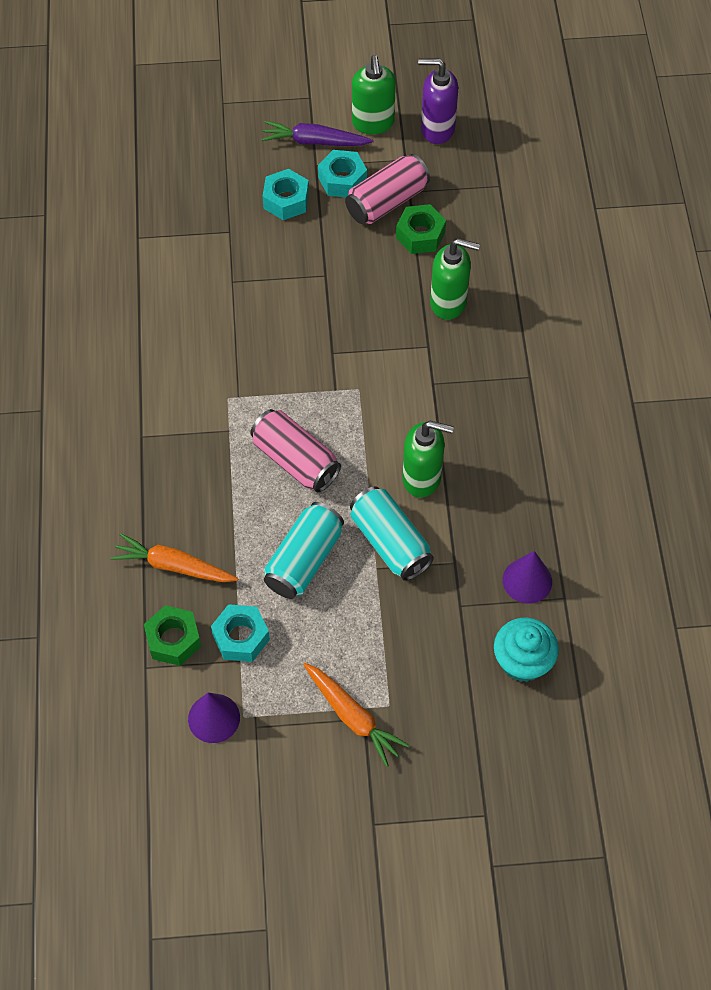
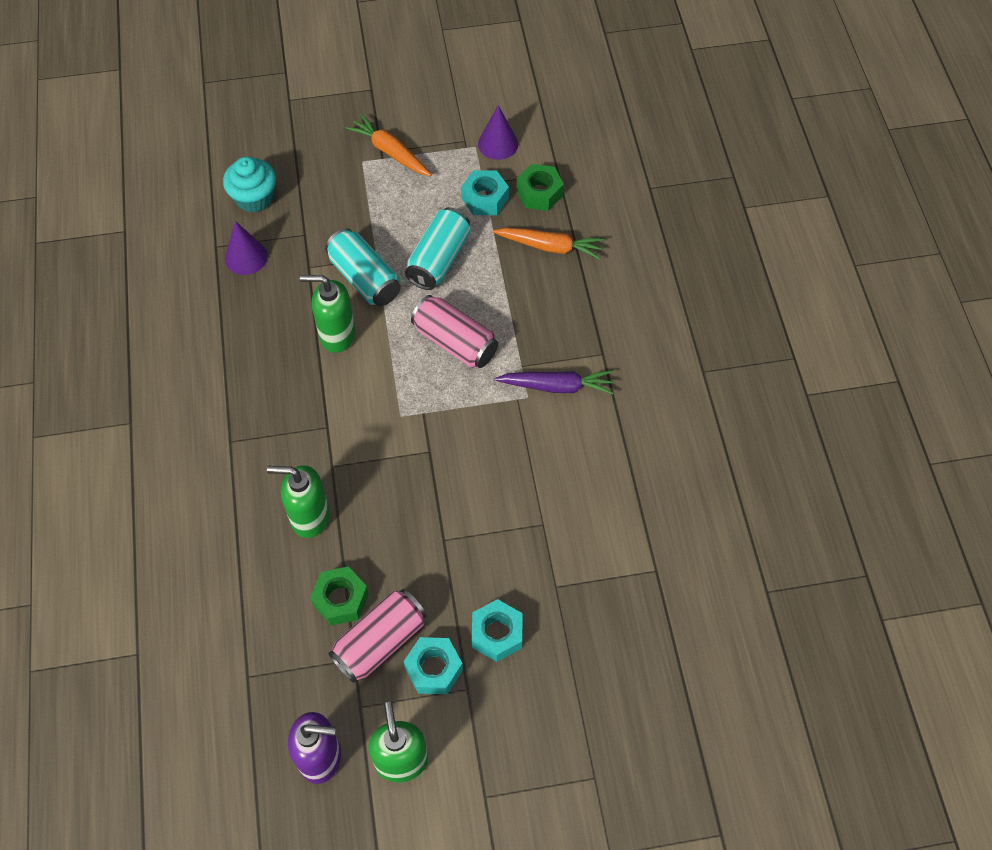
camera: 175 degrees right, 0 degrees up
purple carrot [261,121,373,146] -> purple carrot moved to [494,370,614,394]

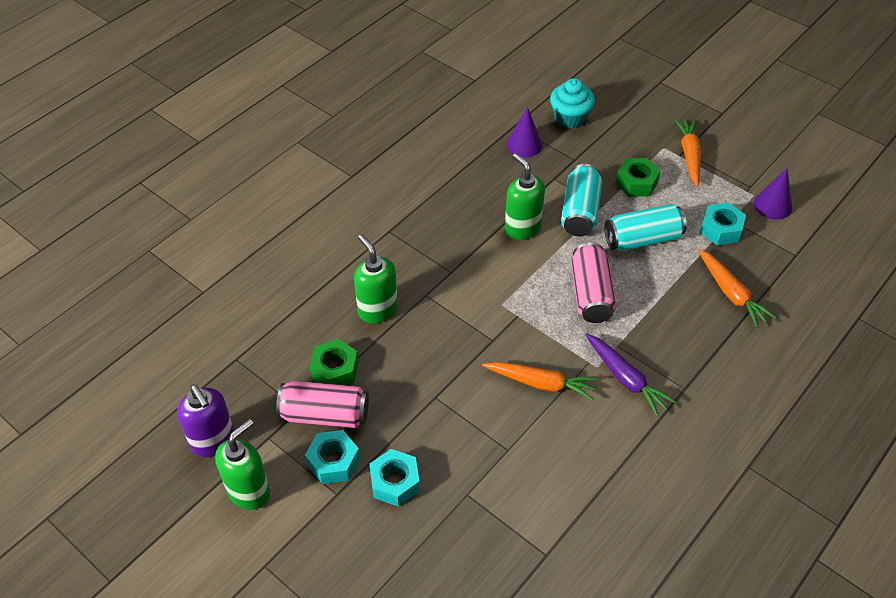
camera: 50 degrees right, 10 degrees down
green nut [516,164,564,211] -> green nut moved to [616,158,661,197]
none -> orange carrot [482,362,597,400]

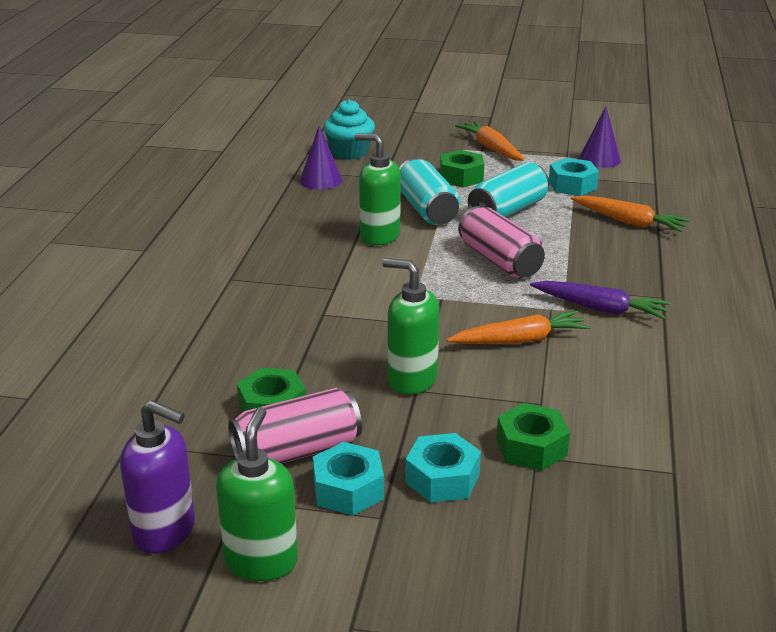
camera: 30 degrees left, 20 degrees down
green soap dispenser [354,234,398,323] -> green soap dispenser moved to [382,258,440,395]
none -> green nut [496,403,570,471]

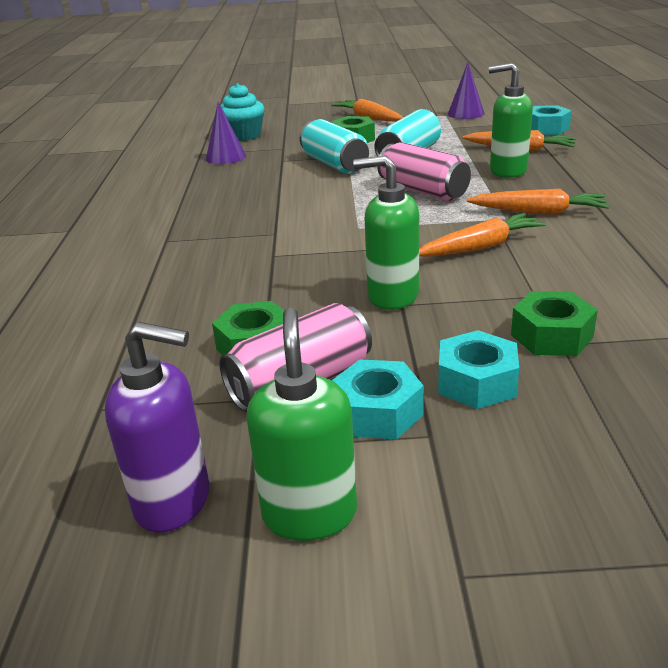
camera: 10 degrees left, 0 degrees up
green soap dispenser [354,133,401,245] -> green soap dispenser moved to [489,62,533,178]
purple carrot [530,281,670,319] -> orange carrot [467,189,609,215]
turquoise nut [549,158,599,196] -> turquoise nut moved to [531,105,572,135]

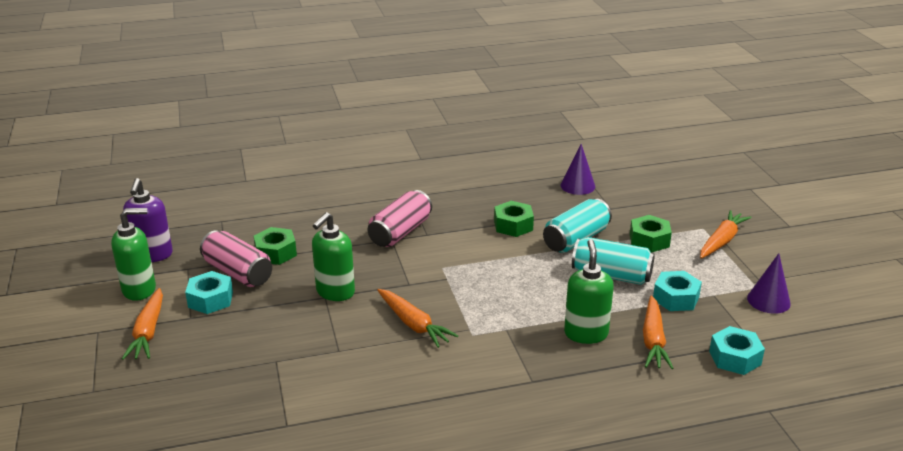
camera: 75 degrees right, 0 degrees up
turquoise cupcake [221,83,265,141] -> none
green soap dispenser [353,155,419,310] -> green soap dispenser turned 150 degrees counterclockwise [312,212,355,301]
pink can [377,142,471,201] -> pink can moved to [368,190,432,247]
turquoise nut [438,330,519,409] -> turquoise nut moved to [653,271,702,311]
orange carrot [467,189,609,215] -> orange carrot moved to [122,288,163,360]
green nut [511,291,598,356] -> green nut moved to [494,201,534,237]

